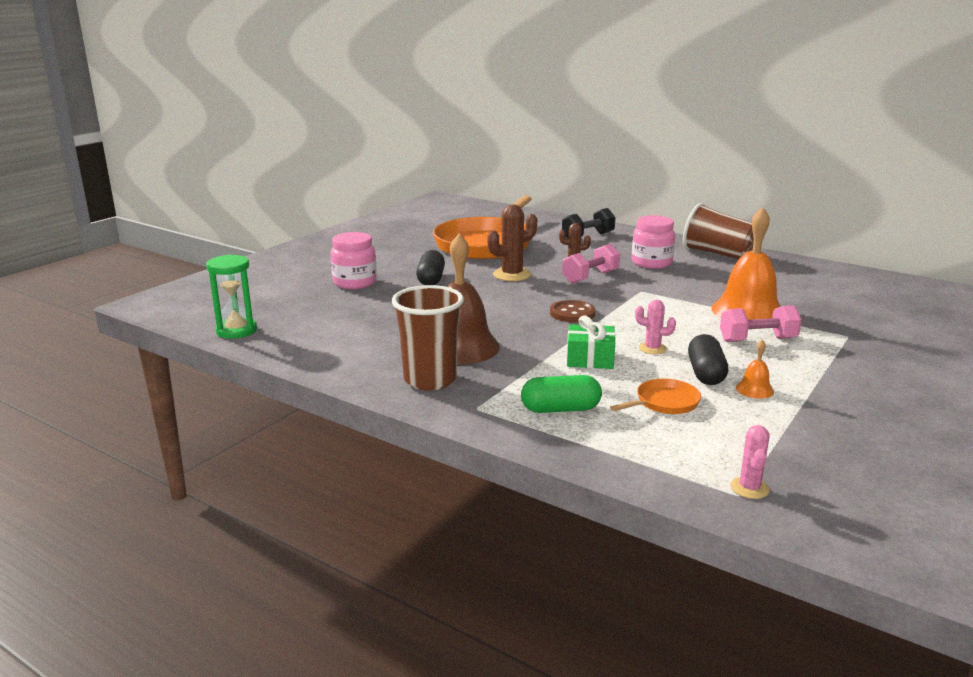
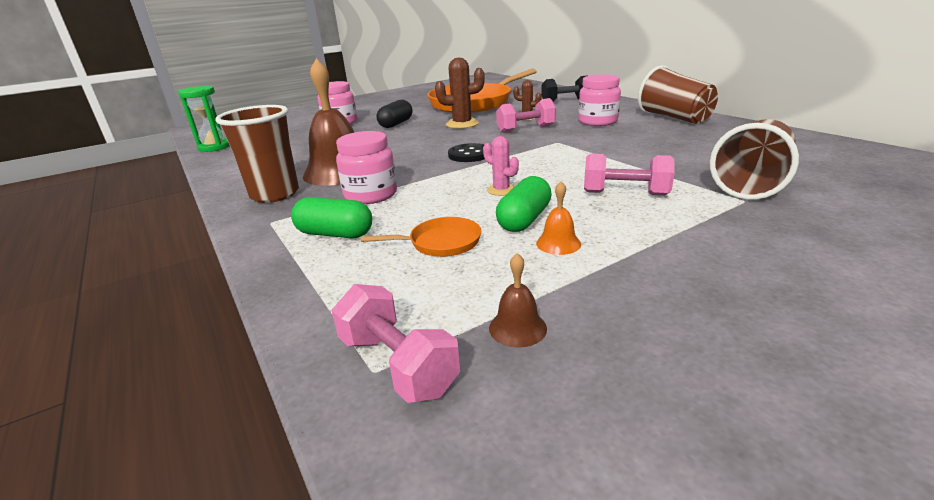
camera: 25 degrees right, 5 degrees up
brown button [550,300,596,323] -> black button [448,143,485,162]
green gift [567,315,616,369] -> none
black capsule [688,334,728,385] -> green capsule [496,176,552,232]
orange bell [712,207,781,320] -> none
pink cactus [730,425,770,499] -> pink dumbbell [331,284,460,403]
none -> pink jar [336,131,397,204]
none -> brown bell [489,253,547,348]
none -> brown cup [710,119,799,200]

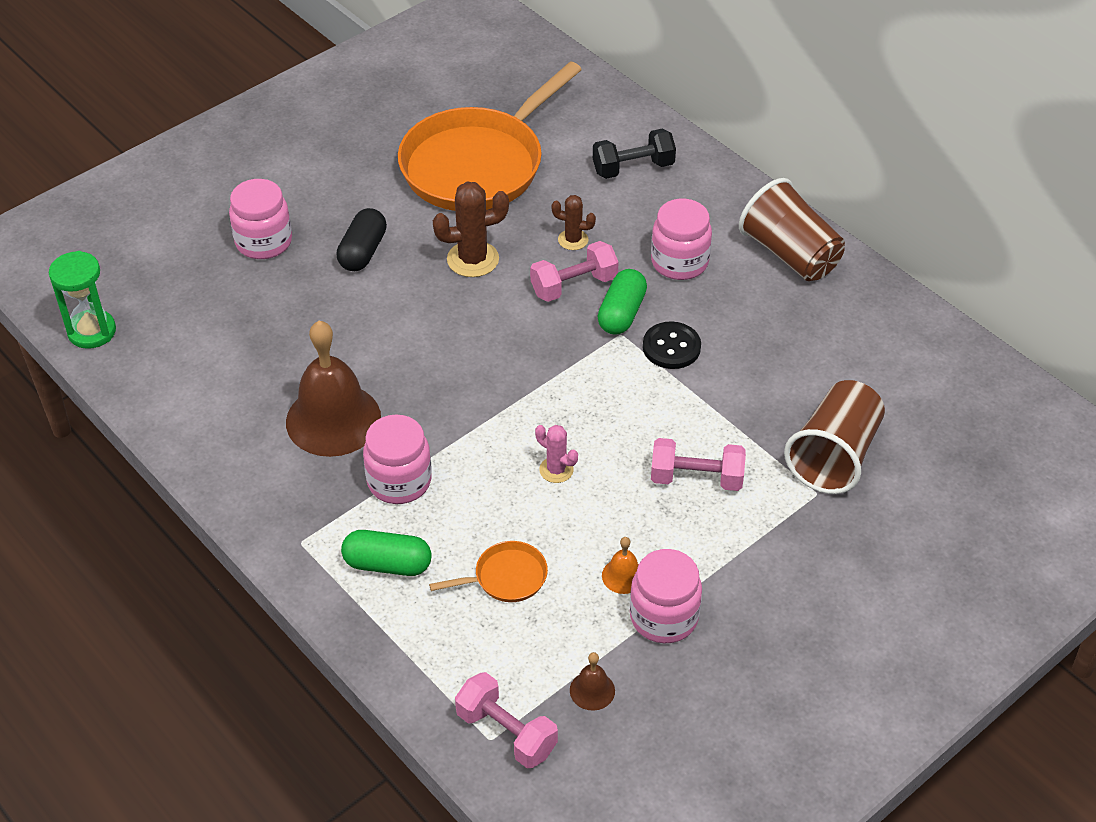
camera: 10 degrees left, 20 degrees up
brown cup [215,105,299,203] -> none
black button [448,143,485,162] -> black button moved to [643,321,701,369]
green capsule [496,176,552,232] -> green capsule moved to [597,269,647,335]
none -> pink jar [630,549,702,643]

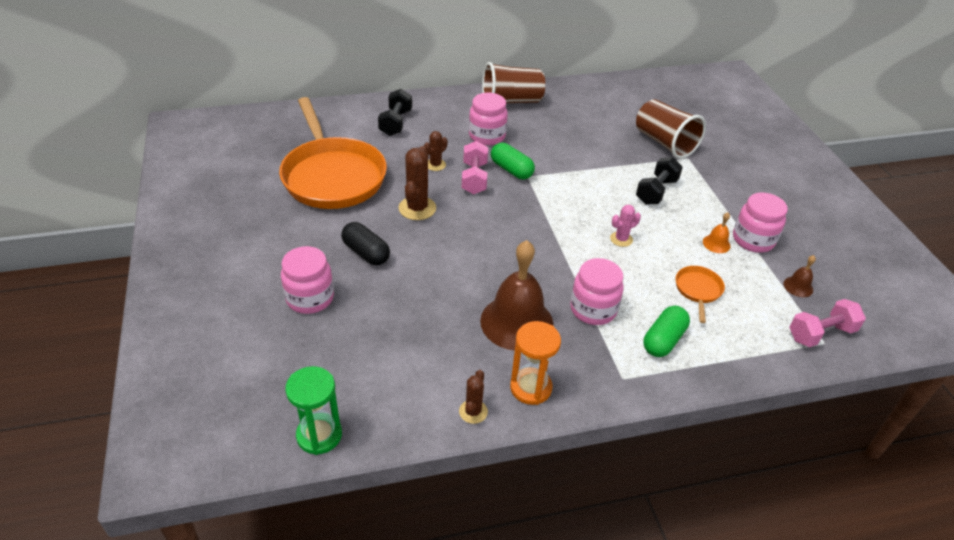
camera: 65 degrees left, 5 degrees down
black button [643,321,701,369] -> none
pink dumbbell [651,438,746,491] -> black dumbbell [636,157,683,205]
none -> brown cactus [459,370,488,424]
none -> orange hourglass [510,321,561,405]

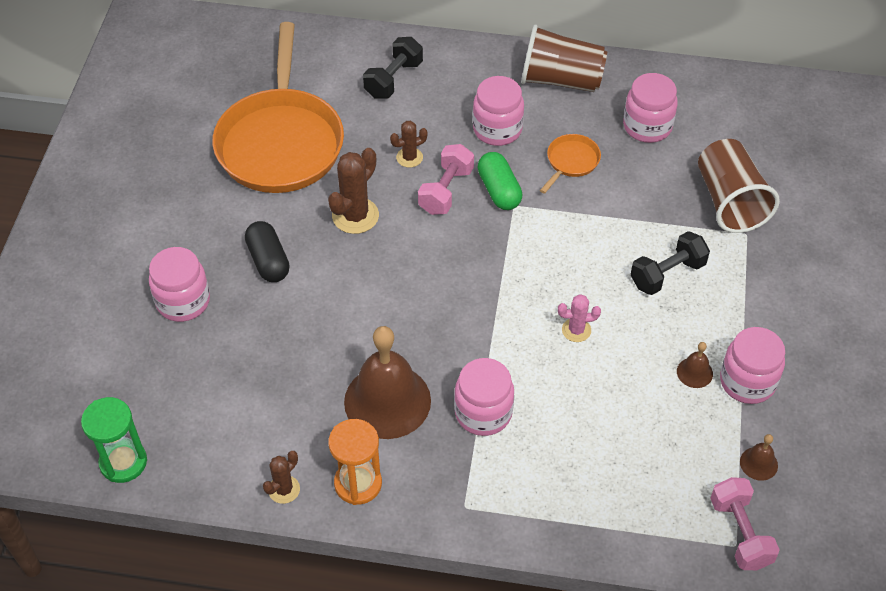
camera: 25 degrees right, 10 degrees up
green capsule [643,306,690,357] -> none
orange pan [676,266,725,323] -> orange pan moved to [540,134,601,194]
orange bell [703,212,731,253] -> brown bell [677,342,713,388]
pink dumbbell [789,299,866,347] -> pink dumbbell turned 75 degrees clockwise [710,477,780,570]
none -> pink jar [623,73,678,143]

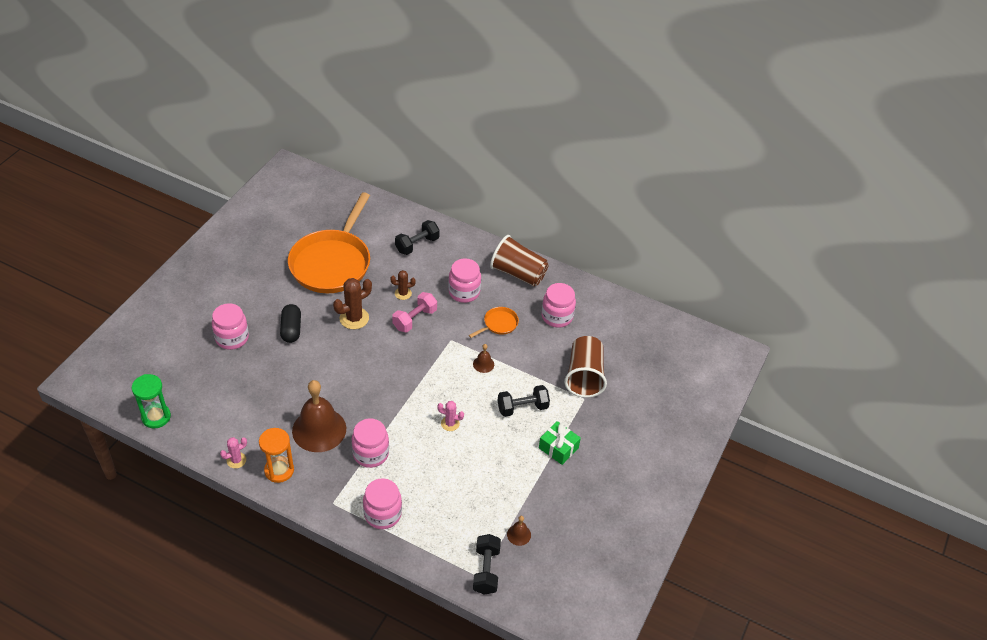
camera: 15 degrees right, 5 degrees down
brown cactus [263,451,300,504] -> pink cactus [220,437,247,469]
green capsule [478,152,522,210] -> none
brown bell [677,342,713,388] -> brown bell moved to [473,344,494,373]
pink dumbbell [710,477,780,570] -> black dumbbell [473,534,501,595]
pink jar [720,327,785,404] -> pink jar moved to [363,478,402,529]
none -> green gift [539,421,581,465]

